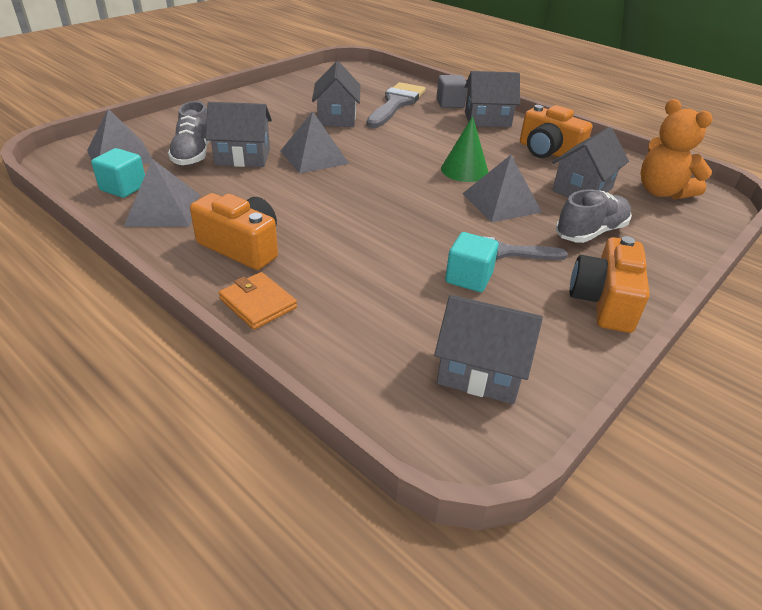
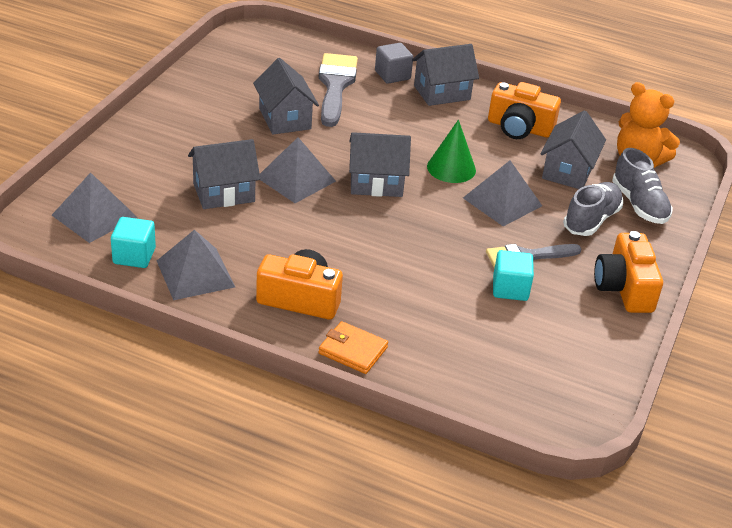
camera: 20 degrees left, 0 degrees up
grey shoe [168,101,210,166] -> grey shoe moved to [612,148,673,224]
grey house [434,295,543,404] -> grey house moved to [349,132,411,197]

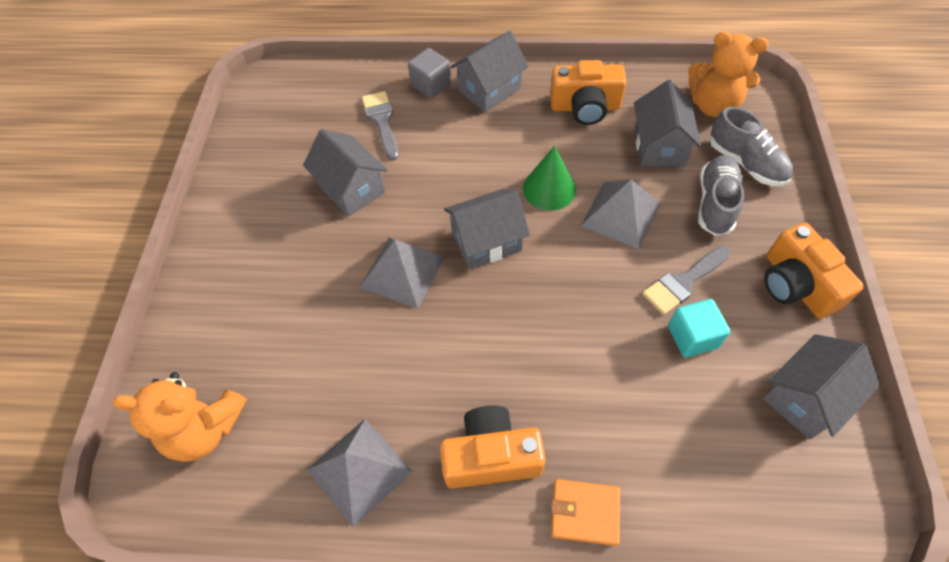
camera: 15 degrees left, 20 degrees up
grey pyramid [52,172,137,243] -> orange teddy bear [113,372,247,462]
turquoise cube [111,217,156,268] -> none
grey house [188,139,260,209] -> grey house moved to [763,334,880,439]
grey brush [319,53,358,127] -> grey brush [362,91,399,160], size x0.66

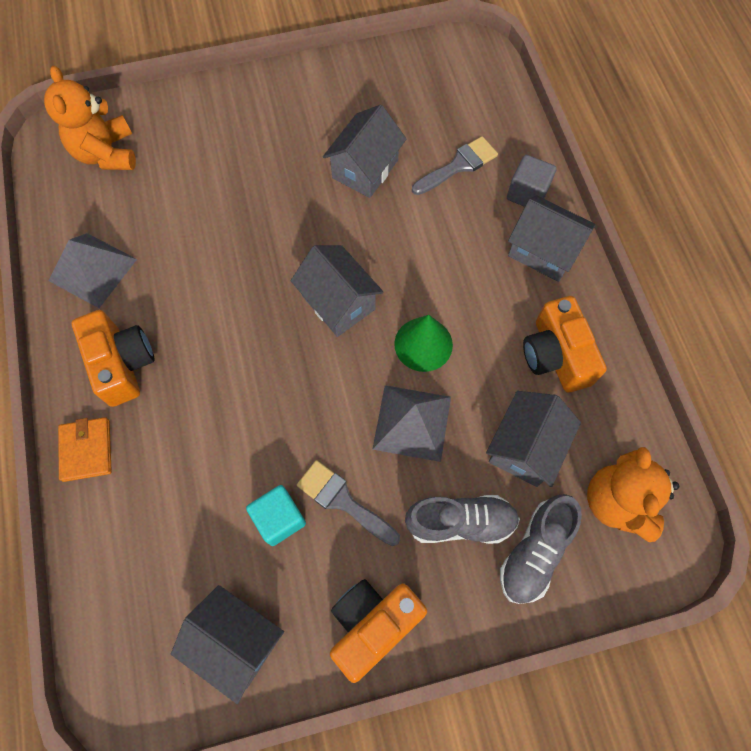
camera: 70 degrees right, 10 degrees up
grey pyramid [360,238,445,309] -> none
grey house [634,80,701,167] -> grey house turned 45 degrees counterclockwise [486,391,581,487]

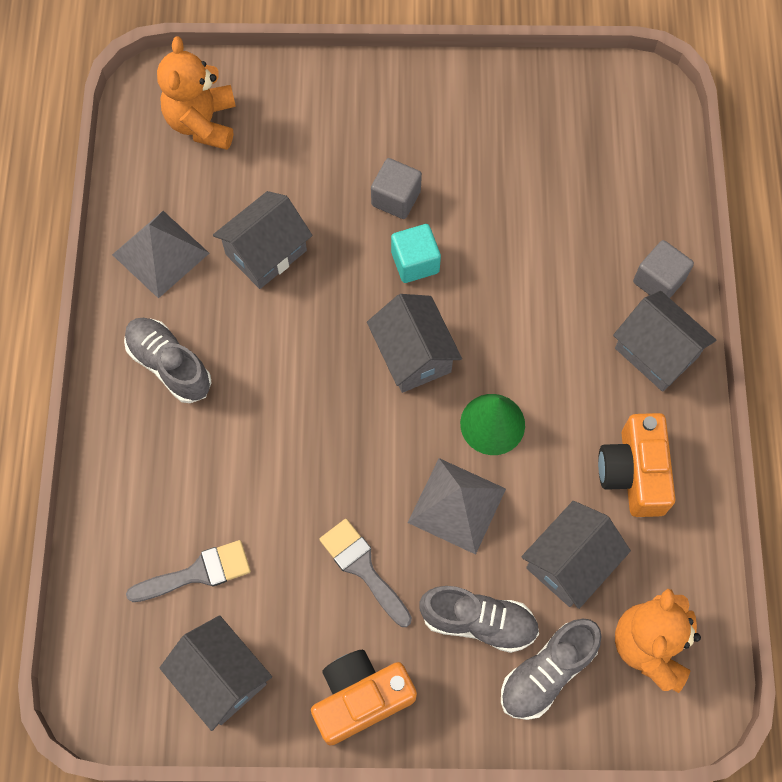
camera: 15 degrees right, 0 degrees up
orange wallet [58,417,112,482] -> none
orange camera [72,310,154,407] -> grey shoe [124,318,211,403]
turquoise cube [246,485,306,546] -> turquoise cube moved to [391,224,441,283]
grey house [323,105,407,198] -> grey house moved to [213,191,313,289]
grey brush [412,136,498,195] -> grey brush moved to [126,540,251,602]
none -> grey cube [371,158,422,219]

